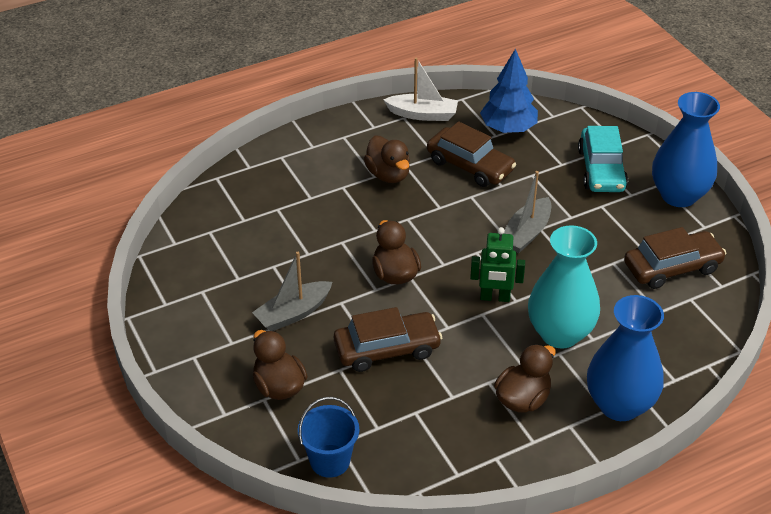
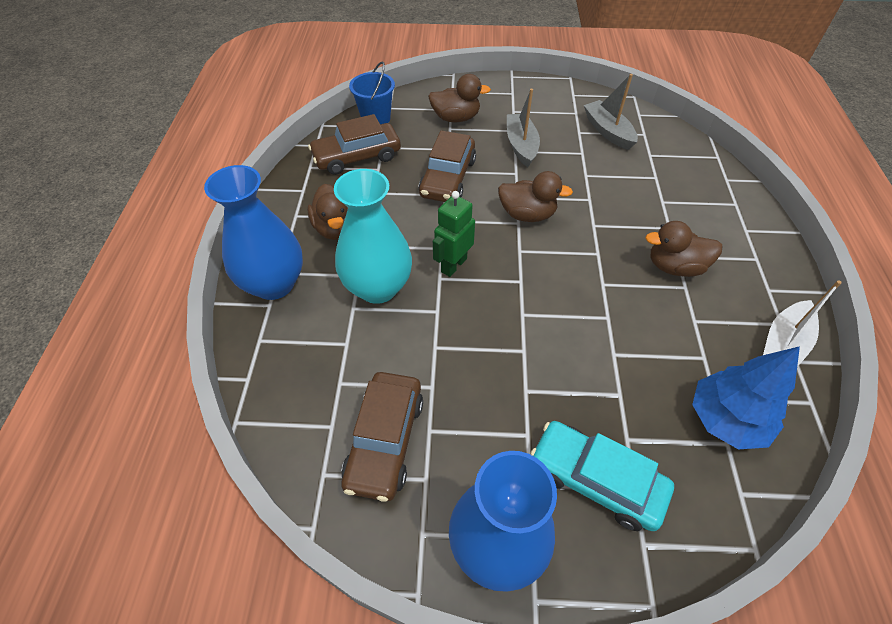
camera: 120 degrees right, 10 degrees up
brown car [427,121,516,187] -> brown car moved to [308,114,401,175]
grey boat [503,171,551,253] -> grey boat moved to [584,74,638,150]

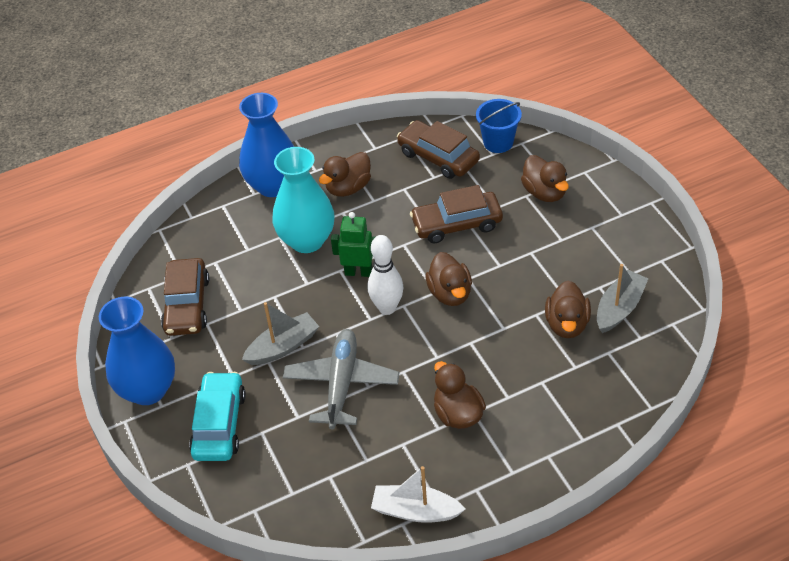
camera: 65 degrees right, 5 degrees down
brown car [341,372,423,502] -> brown car turned 75 degrees counterclockwise [161,258,209,336]
grey boat [507,89,540,167] -> grey boat moved to [242,302,319,365]
blue tree [692,346,800,449] -> none
none -> grey plane [283,329,399,429]
none -> white bowling pin [368,235,403,315]
none -> brown duck [545,280,591,338]

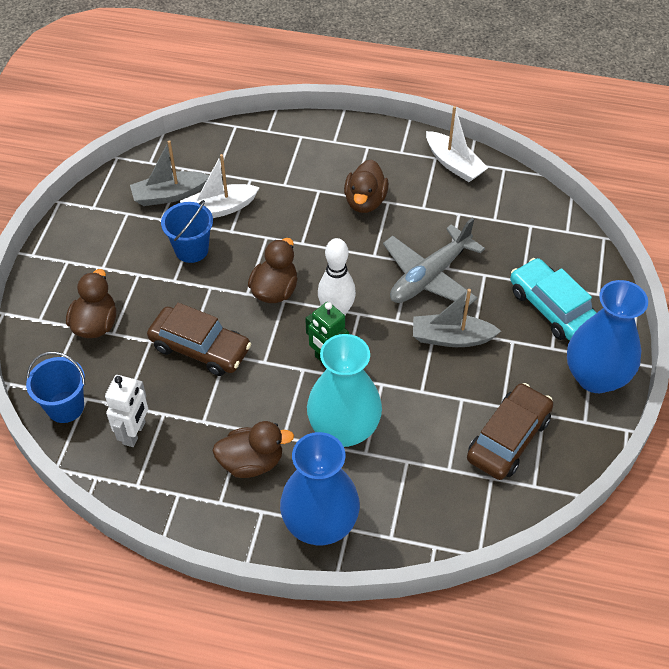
camera: 145 degrees left, 5 degrees up
turquoise car [189,372,246,461] -> turquoise car turned 105 degrees clockwise [510,258,596,341]
brown car [397,120,480,179] -> white robot [105,375,148,447]
brown duck [545,280,591,338] -> white boat [180,154,260,218]
none -> blue bucket [161,200,213,263]

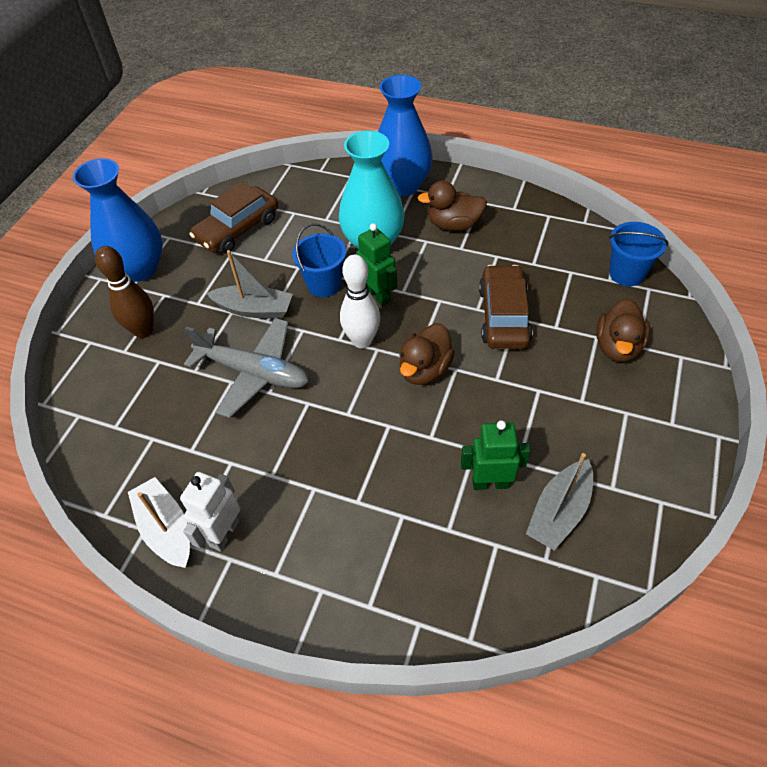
camera: 170 degrees left, 0 degrees up
white robot [105,375,148,447] -> white robot moved to [180,472,240,552]
grey boat [130,140,209,206] -> grey boat turned 135 degrees clockwise [526,453,593,551]
brown car [147,303,251,376] -> brown car turned 60 degrees clockwise [479,265,533,349]
blue bucket [161,200,213,263] -> blue bucket moved to [292,223,346,297]
white boat [180,154,260,218] -> green robot [461,420,530,490]
brown duck [344,159,389,213] -> none
grey plane [383,218,485,306] -> grey plane turned 60 degrees clockwise [184,318,309,418]
turquoise car [510,258,596,341] -> brown bowling pin [95,246,154,338]

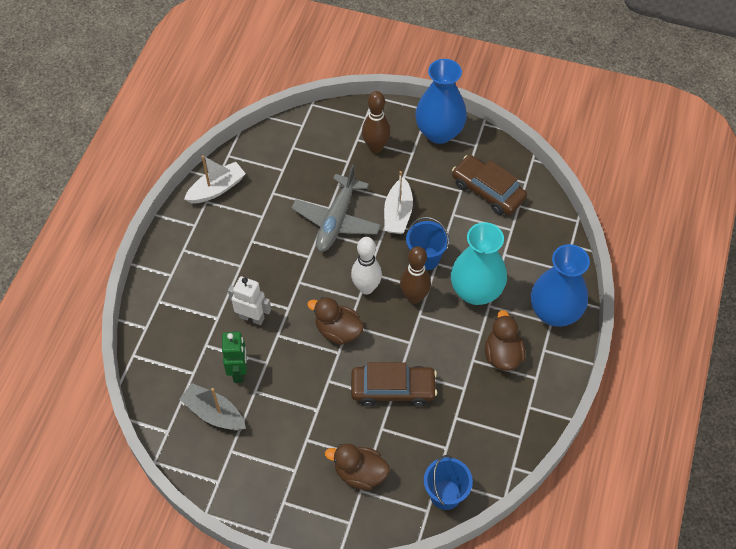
camera: 85 degrees right, 5 degrees up
white robot [180,472,240,552] -> white robot moved to [228,276,271,325]
grey boat [206,250,293,318] -> white boat [384,171,413,234]
green robot [356,223,397,306] -> brown bowling pin [400,246,431,304]

